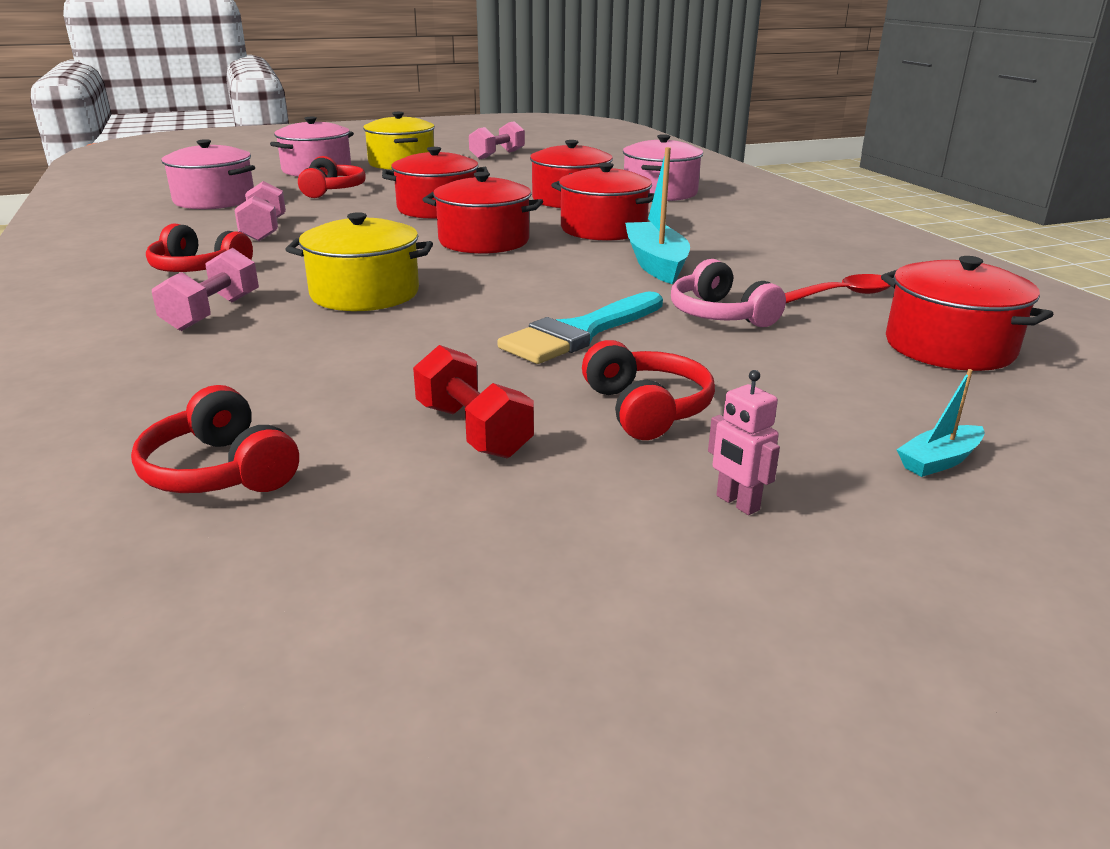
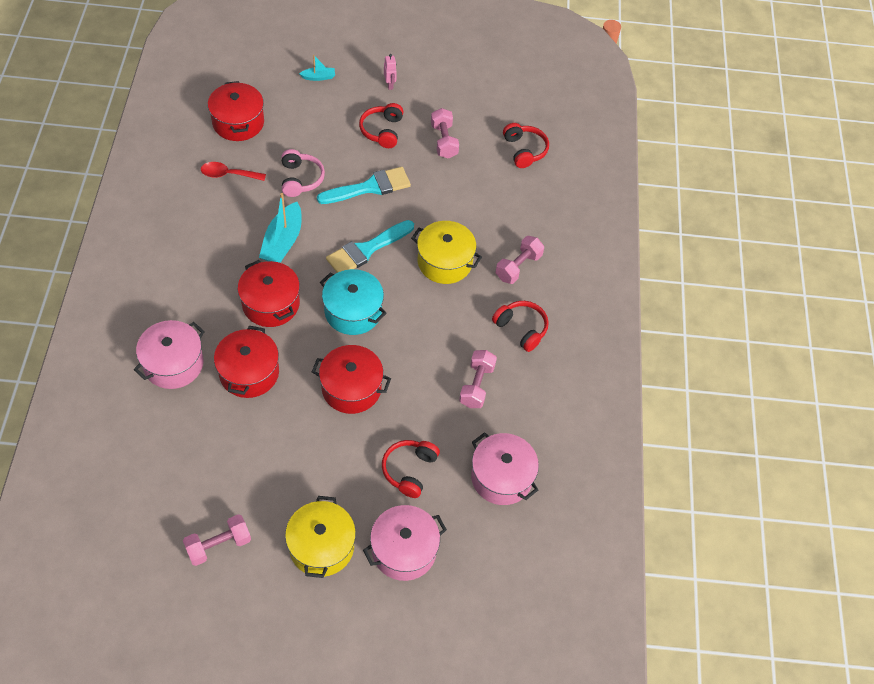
camera: 160 degrees left, 30 degrees up
red dumbbell [413,345,534,458] -> pink dumbbell [431,108,459,159]
red pot [422,172,543,254] -> turquoise pot [320,269,387,335]
none -> turquoise brush [326,220,414,273]

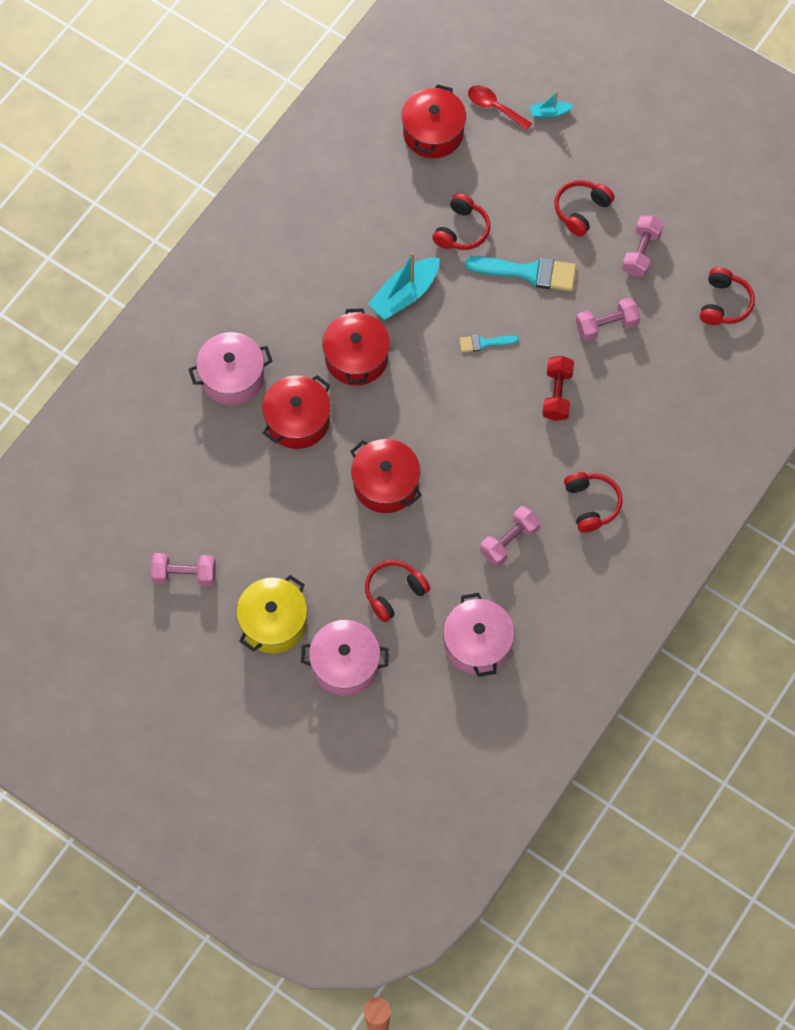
camera: 35 degrees right, 10 degrees up
red spoon [201,162,266,181] -> red spoon moved to [468,85,533,130]
pink headphones [282,149,325,197] -> red headphones [432,193,490,250]
turquoise boat [299,55,335,81] -> turquoise boat turned 150 degrees clockwise [530,92,573,118]
turquoise pot [320,269,387,335] -> none
turquoise brush [326,220,414,273] -> turquoise brush [460,335,519,352], size x0.53
pink robot [384,54,397,90] -> none
yellow pot [411,221,482,284] -> red dumbbell [542,356,574,421]
pink dumbbell [496,236,544,284] -> pink dumbbell moved to [576,297,640,341]

